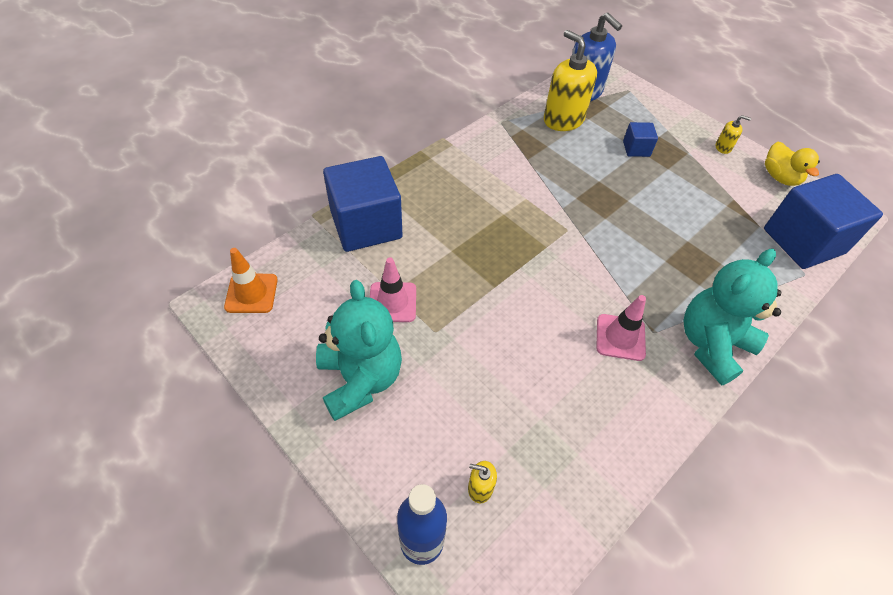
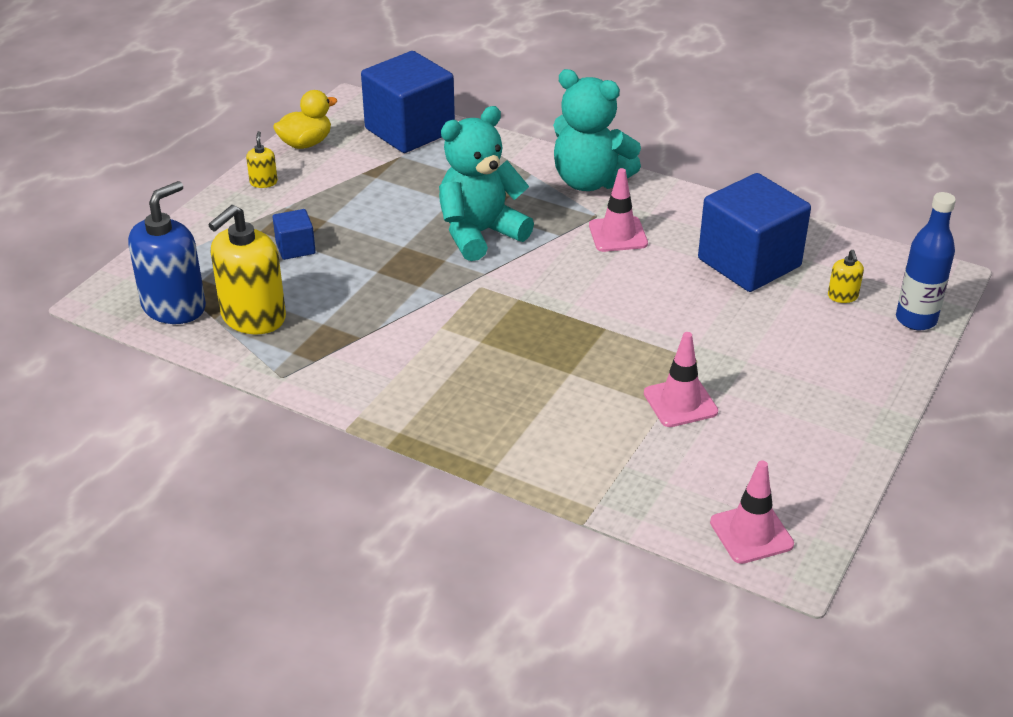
camera: 105 degrees left, 15 degrees down
orange traffic cone [224,248,278,313] -> pink traffic cone [710,460,794,564]
turquoise teddy bear [316,280,402,421] -> turquoise teddy bear moved to [439,106,534,261]
blue cube [323,156,403,252] -> blue cube moved to [698,173,811,292]

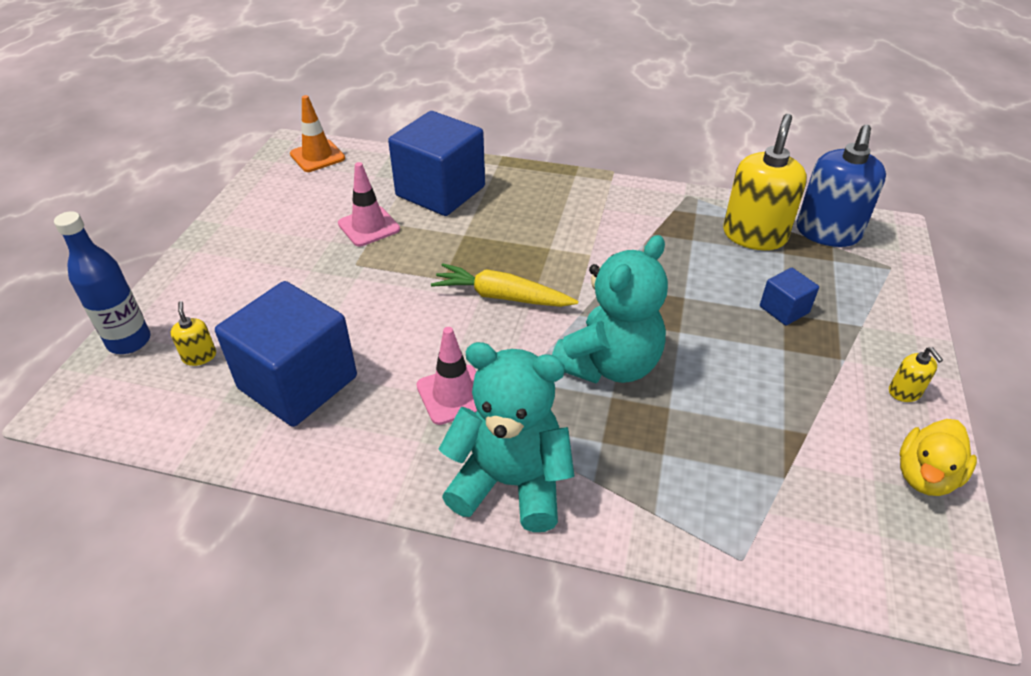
camera: 165 degrees right, 5 degrees up
blue cube [361,51,455,153] -> blue cube moved to [388,111,485,216]
pink traffic cone [710,460,794,564] -> orange traffic cone [290,95,345,172]
none -> yellow carrot [431,263,578,307]

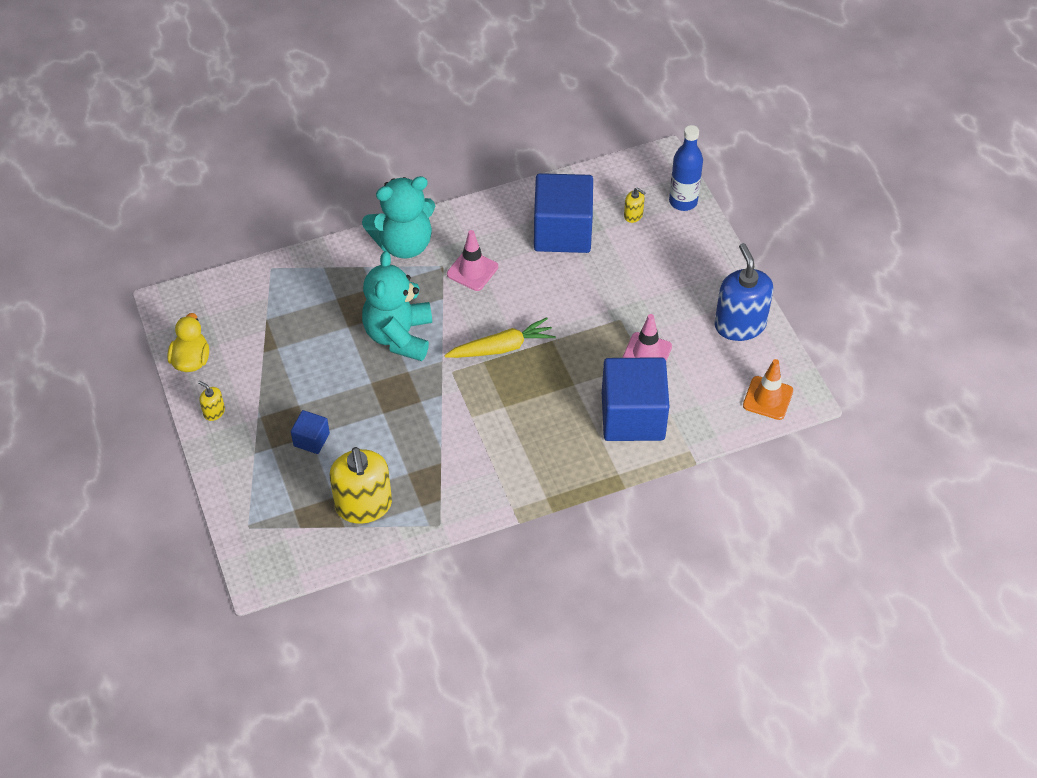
camera: 145 degrees right, 10 degrees up
blue soap dispenser [797,125,886,247] -> blue soap dispenser moved to [714,243,773,341]

